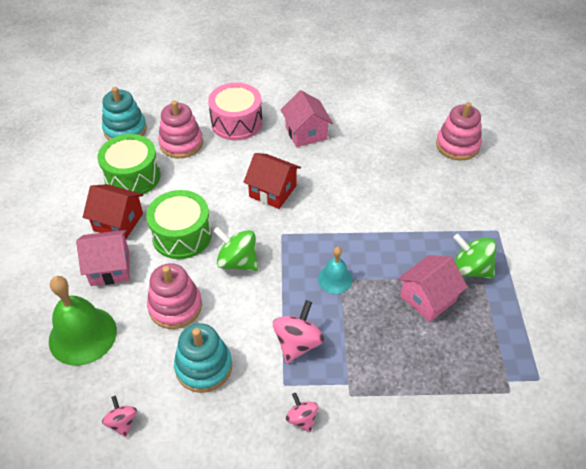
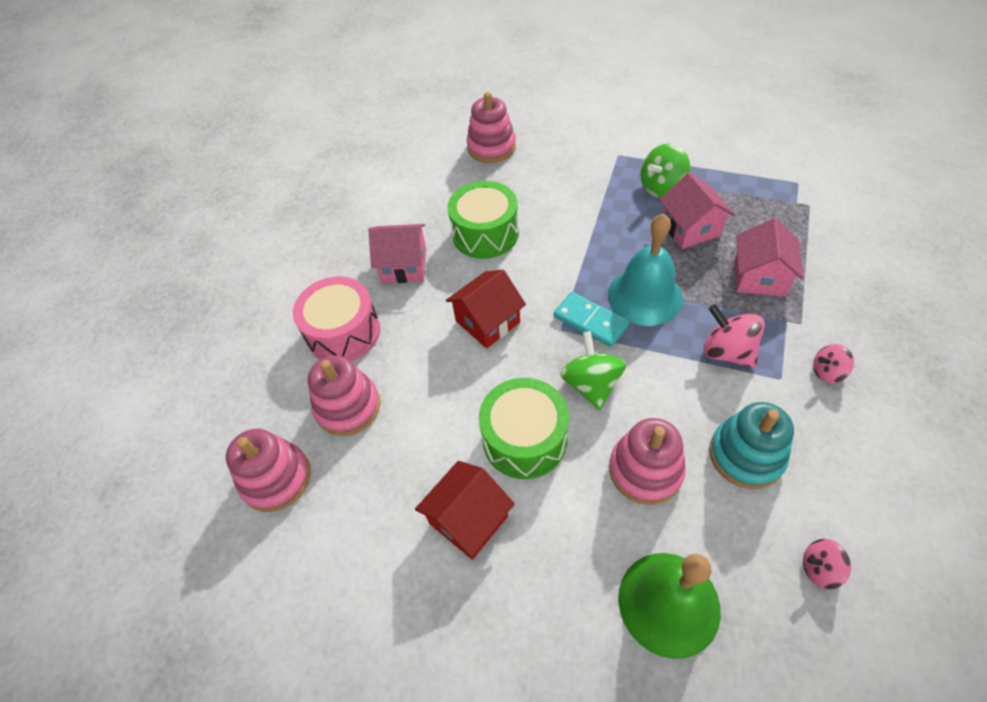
camera: 65 degrees left, 5 degrees up
pink house [76,230,129,286] -> pink house moved to [735,218,804,297]
green drum [97,134,161,194] -> green drum moved to [448,181,519,259]
turquoise stacking toy [102,87,147,140] -> pink stacking toy [226,429,311,512]
green spinning top [213,227,258,271] -> green spinning top turned 120 degrees clockwise [560,331,626,410]
turquoise bell [318,247,353,294] -> turquoise bell [608,213,683,326], size x1.81
none -> turquoise domino [554,292,629,347]

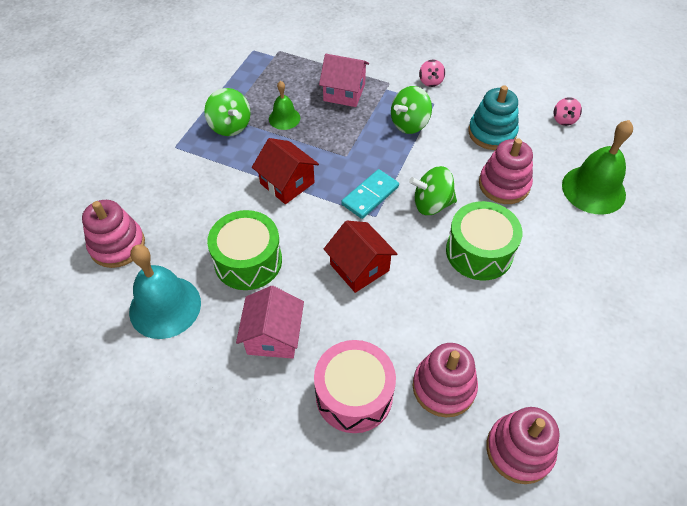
camera: 90 degrees left, 0 degrees up
red house [415,461,515,560] -> red house moved to [252,138,319,204]
turquoise bell [608,213,683,326] -> turquoise bell moved to [129,244,201,339]
pink house [659,172,735,249] -> green bell [269,81,300,130]
pink spinning top [703,304,765,368] -> green spinning top [391,86,432,134]

